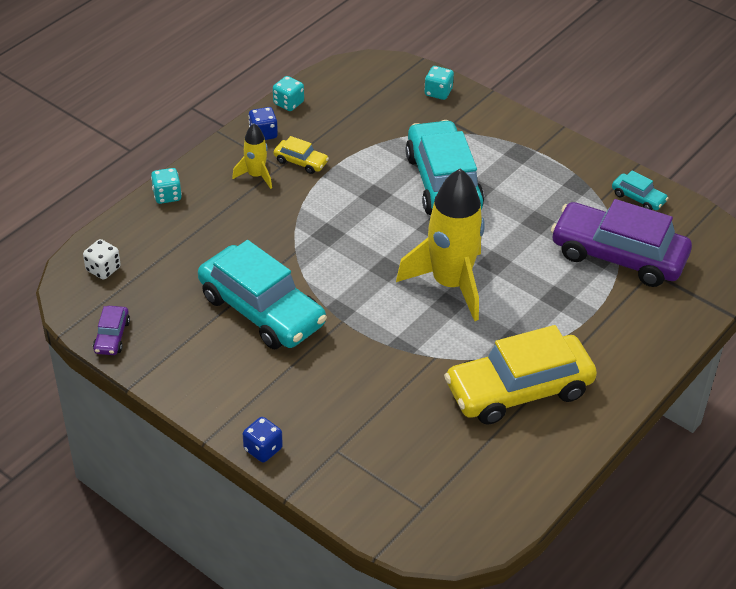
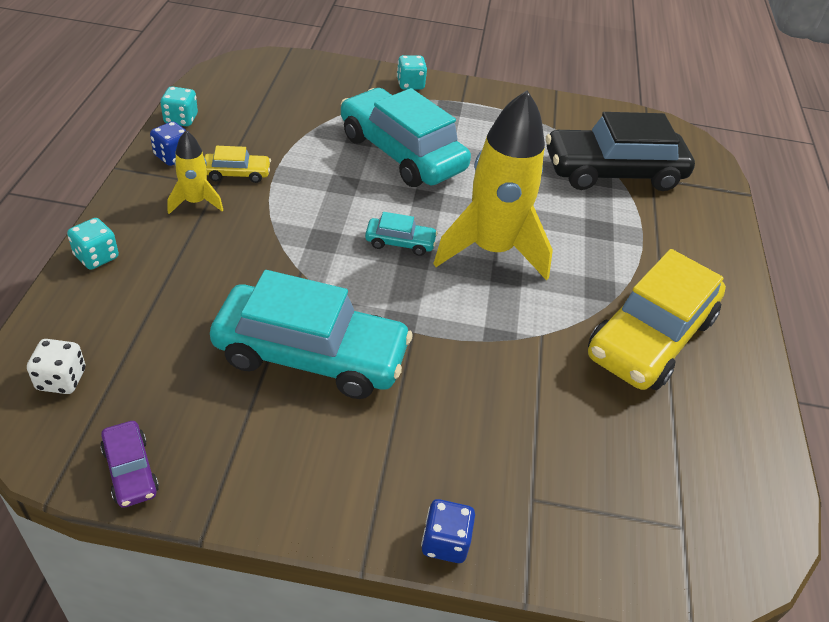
camera: 35 degrees left, 0 degrees up
turquoise dice [424,66,454,100] -> turquoise dice moved to [397,55,427,90]
purple car [551,199,692,287] -> black car [546,112,695,191]
turquoise car [612,171,668,210] -> turquoise car moved to [365,212,438,256]

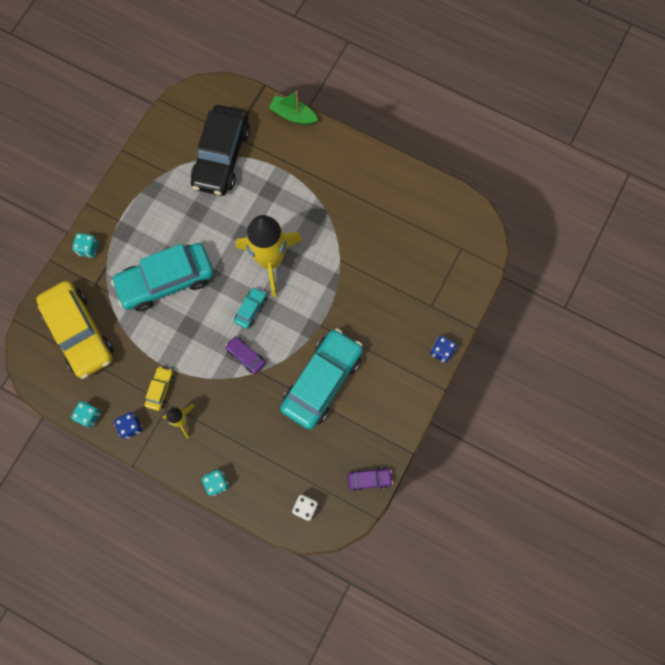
camera: 65 degrees left, 30 degrees up
yellow car [588,249,726,390] -> yellow car moved to [36,281,113,379]
none -> purple car [225,336,265,374]
none -> green boat [269,91,318,125]

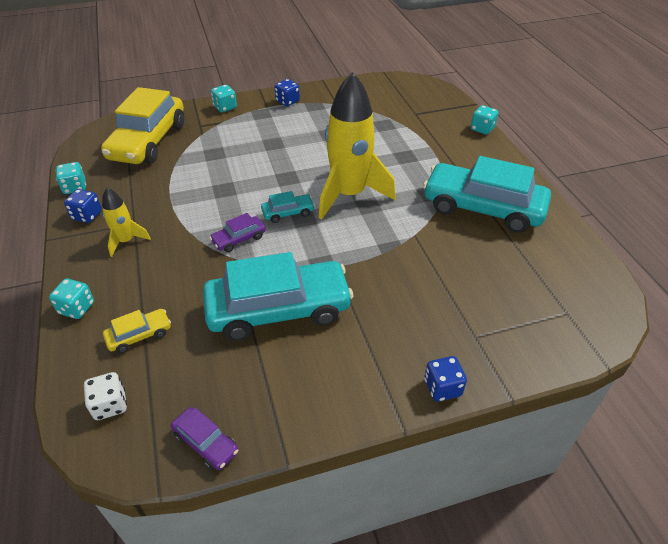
camera: 45 degrees right, 30 degrees down
turquoise car [111,243,214,311] -> turquoise car moved to [423,156,551,233]
yellow car [144,366,174,411] -> yellow car moved to [103,309,171,353]
black car [191,105,250,196] -> none
purple car [225,336,265,374] -> purple car turned 120 degrees counterclockwise [209,213,266,252]
green boat [269,91,318,125] -> turquoise dice [471,105,498,135]
none -> blue dice [275,79,300,106]

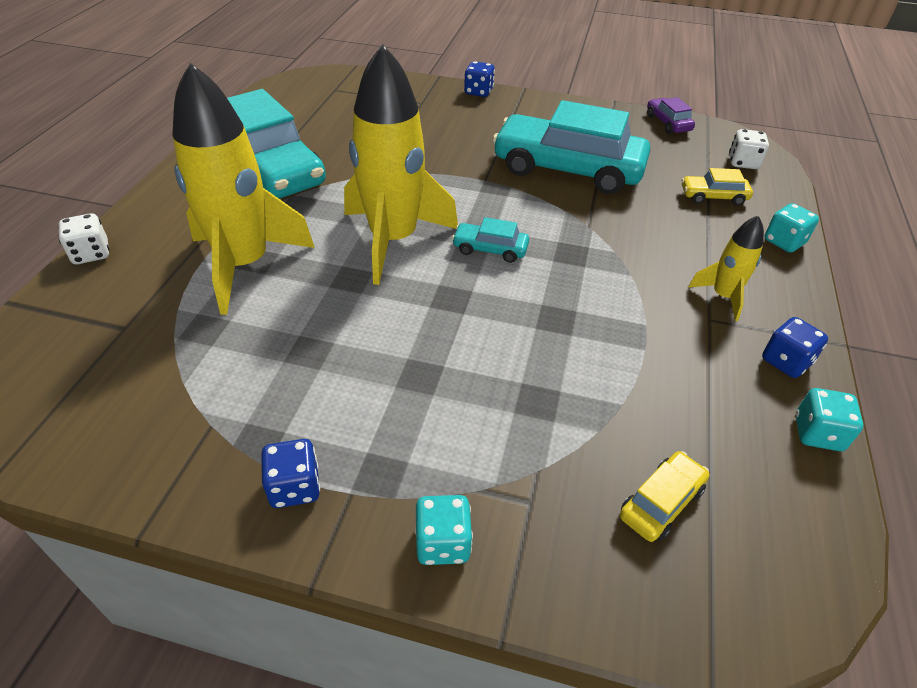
camera: 150 degrees left, 0 degrees up
yellow car [101,87,184,164] -> yellow car [620,451,709,542], size x0.43
purple car [209,213,266,252] -> none
turquoise dice [471,105,498,135] -> white dice [58,213,109,264]
none -> yellow rocket [172,63,315,315]

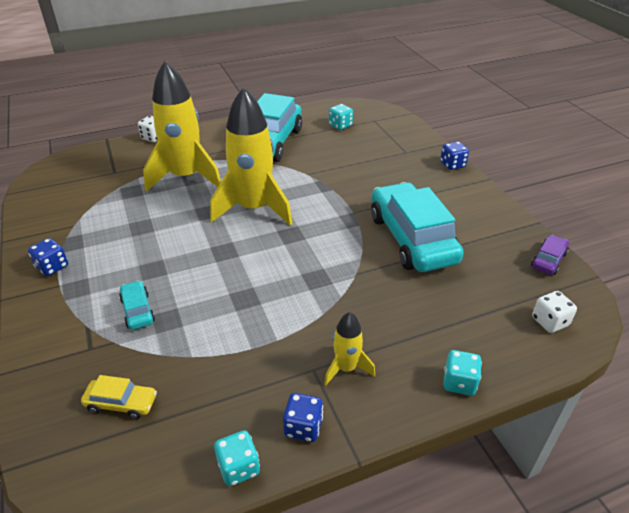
camera: 55 degrees right, 5 degrees down
turquoise dice [415,495,473,565] -> turquoise dice moved to [329,104,353,130]
turquoise car [452,217,529,263] -> turquoise car moved to [119,280,155,330]
yellow car [682,168,753,206] -> none

